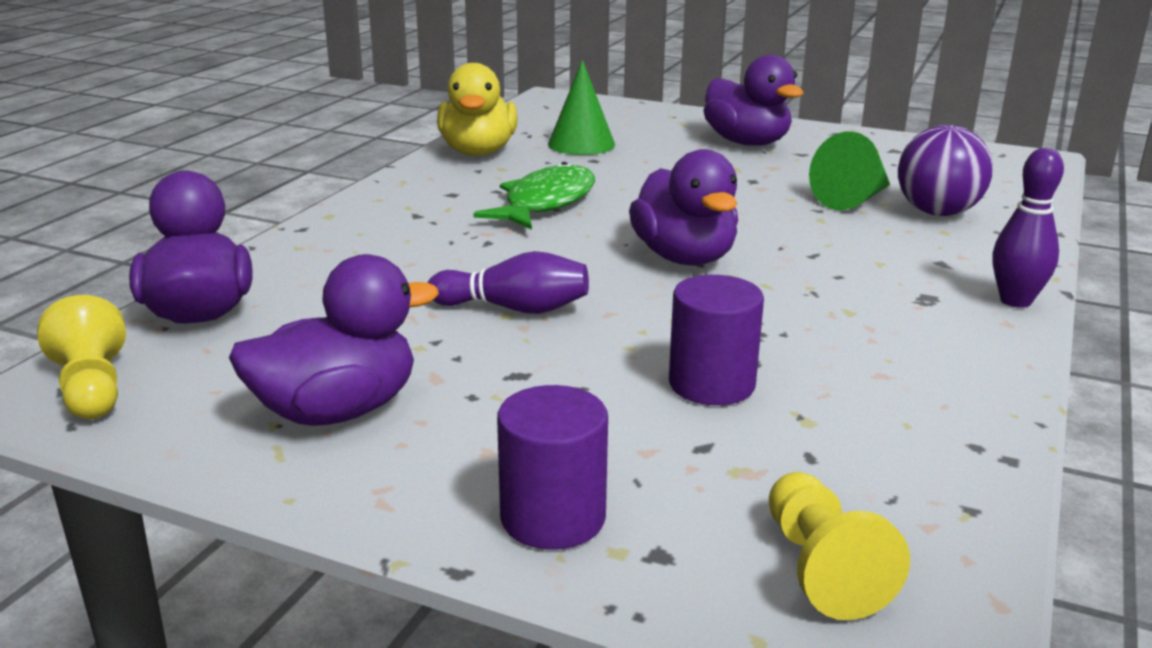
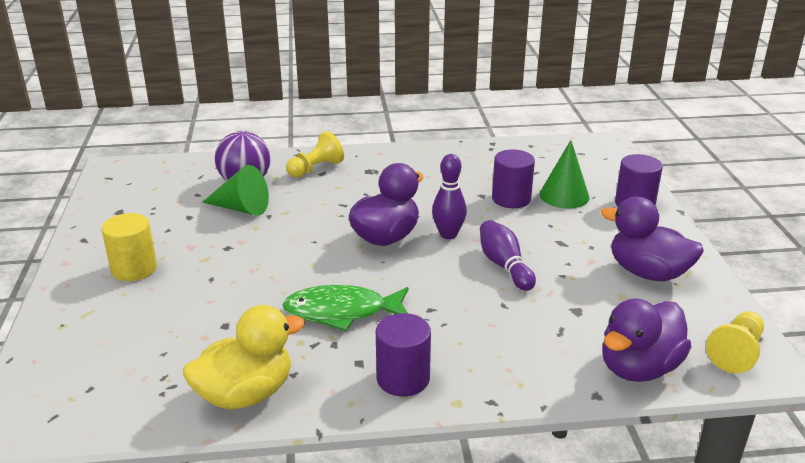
camera: 120 degrees left, 5 degrees up
green cone [548,60,615,155] -> green cone moved to [539,140,590,209]
purple duck [703,55,804,146] -> yellow cylinder [101,213,157,281]
yellow pawn [769,472,910,620] -> yellow pawn moved to [286,131,344,178]
purple bowling pin [992,148,1064,308] -> purple bowling pin moved to [432,154,467,239]
none -> purple cylinder [376,313,431,396]

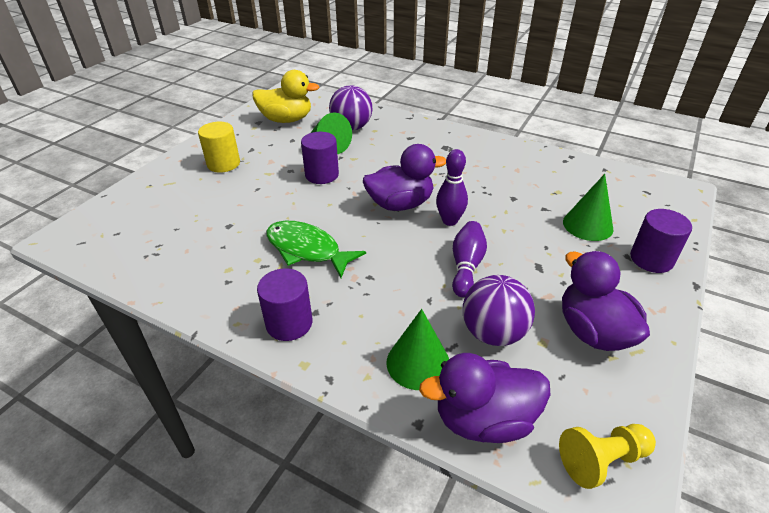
camera: 35 degrees right, 10 degrees up
yellow duck [183,305,305,410] -> yellow duck moved to [252,70,320,123]
yellow pawn [286,131,344,178] -> none
purple cylinder [492,149,535,208] -> purple cylinder moved to [301,132,339,184]
none -> green cone [386,309,449,390]
none -> purple ball [463,275,535,346]

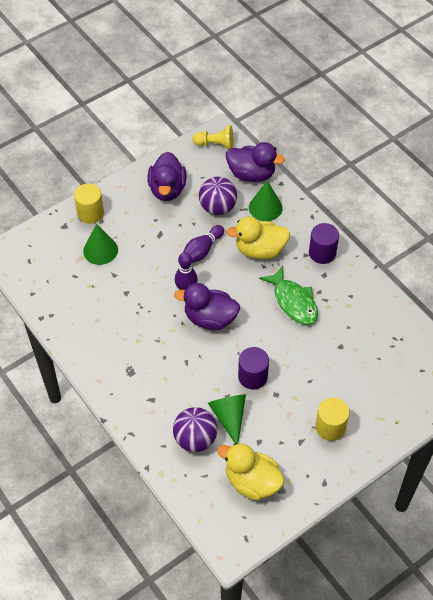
camera: 155 degrees left, 15 degrees up
purple cylinder [630,209,692,273] -> yellow cylinder [74,184,104,224]
none -> yellow duck [226,217,290,259]

